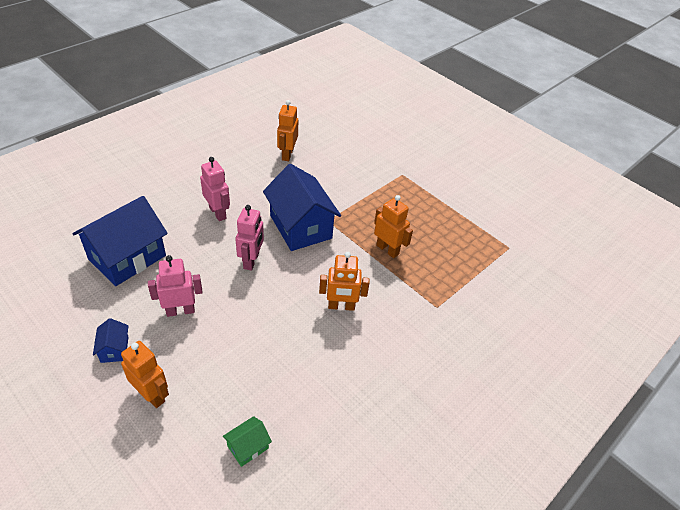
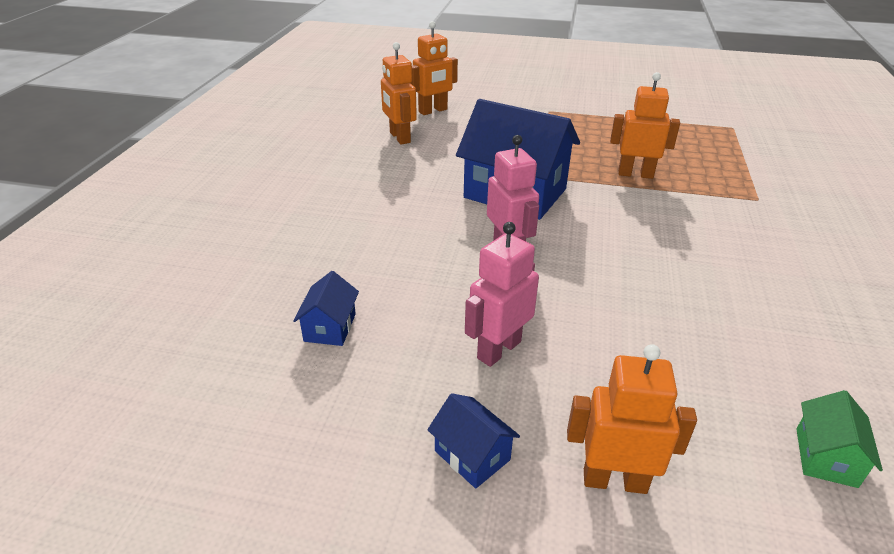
camera: 30 degrees left, 10 degrees down
blue house [72,196,168,286] -> blue house [293,271,359,346], size x0.44
pink robot [200,157,230,221] -> none
orange robot [319,252,370,311] -> orange robot moved to [411,21,458,115]

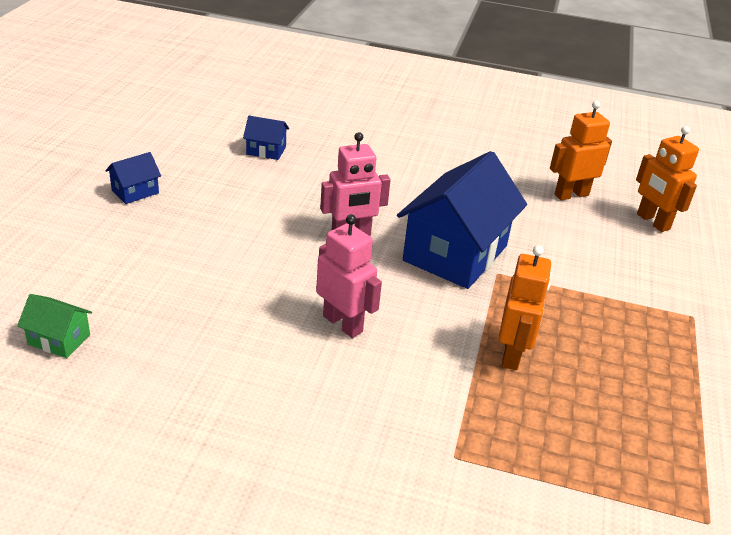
camera: 90 degrees right, 0 degrees up
pink robot [465,222,539,367] -> pink robot moved to [316,214,382,338]
orange robot [567,344,697,494] -> none

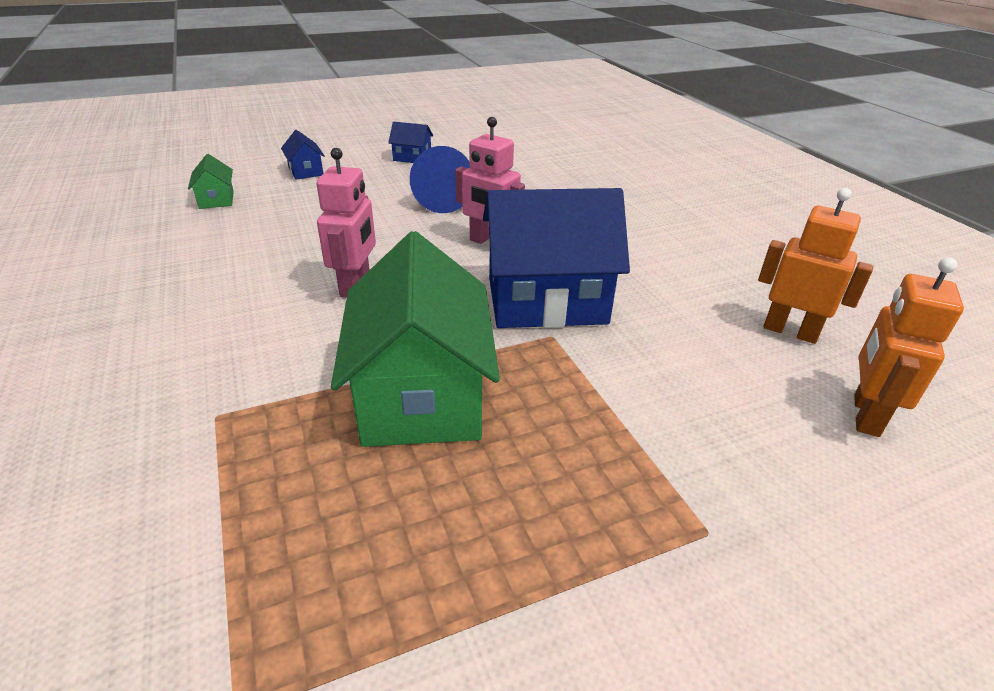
camera: 55 degrees right, 0 degrees up
blue house [243,116,289,160] -> blue house moved to [281,130,325,180]
orange robot [499,245,552,370] -> green house [331,231,500,447]
none -> blue cone [410,146,470,213]

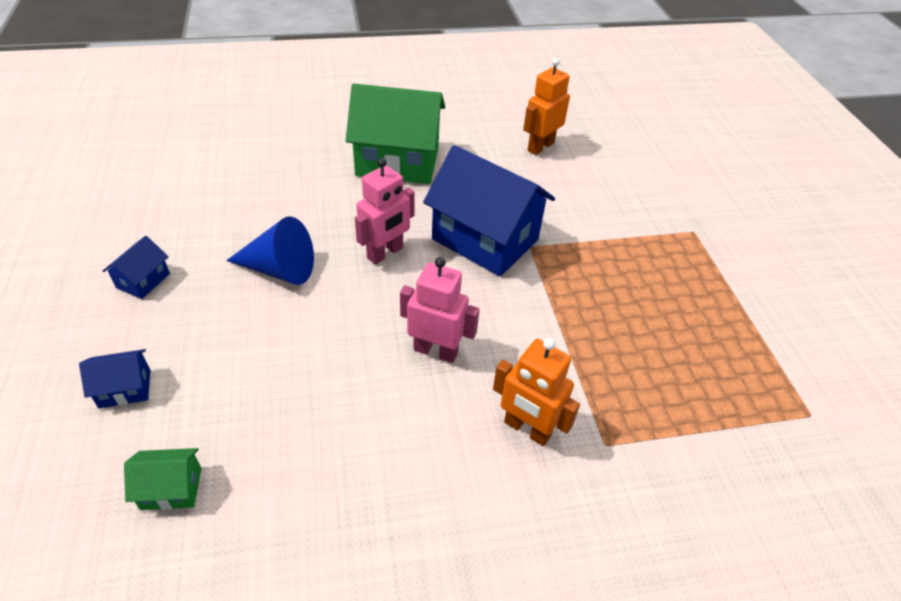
camera: 80 degrees left, 10 degrees up
green house [331,231,500,447] -> green house moved to [345,84,445,184]
blue house [483,188,630,328] -> blue house turned 60 degrees counterclockwise [423,145,555,276]
orange robot [854,257,964,437] -> orange robot moved to [493,338,580,446]

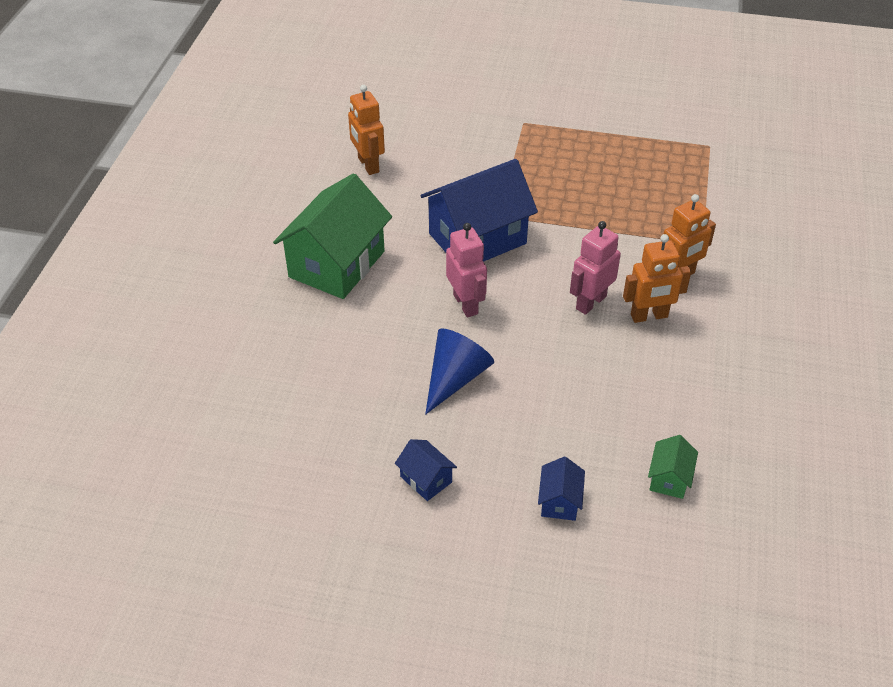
camera: 65 degrees left, 0 degrees up
none -> orange robot [623,234,691,323]

